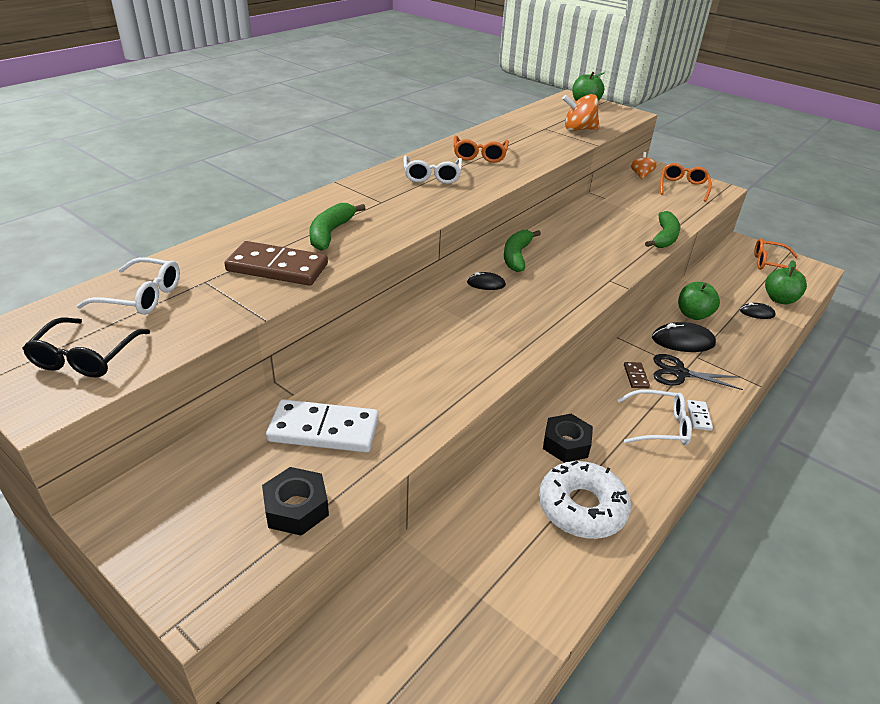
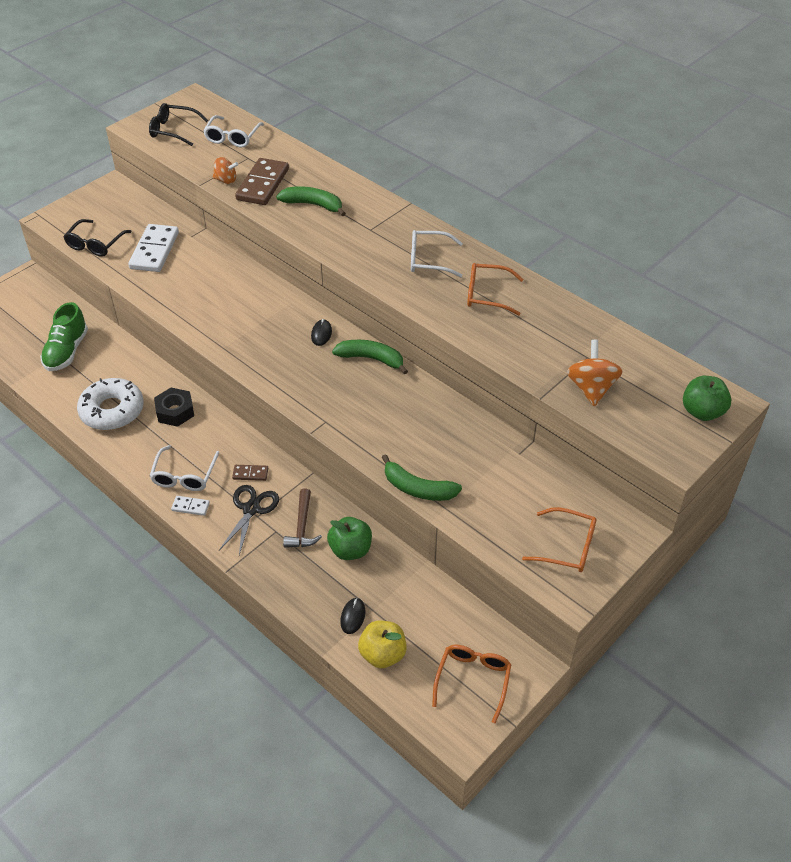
camera: 95 degrees right, 10 degrees up
black nut [262,467,329,536] -> black glasses [63,219,132,257]
orange spinning top [631,152,657,180] -> orange spinning top moved to [213,157,238,184]
black mouse [652,322,716,352] -> brown hammer [283,488,322,548]
green apple [765,260,807,304] -> yellow apple [358,621,407,668]
none -> green shoe [40,302,88,371]

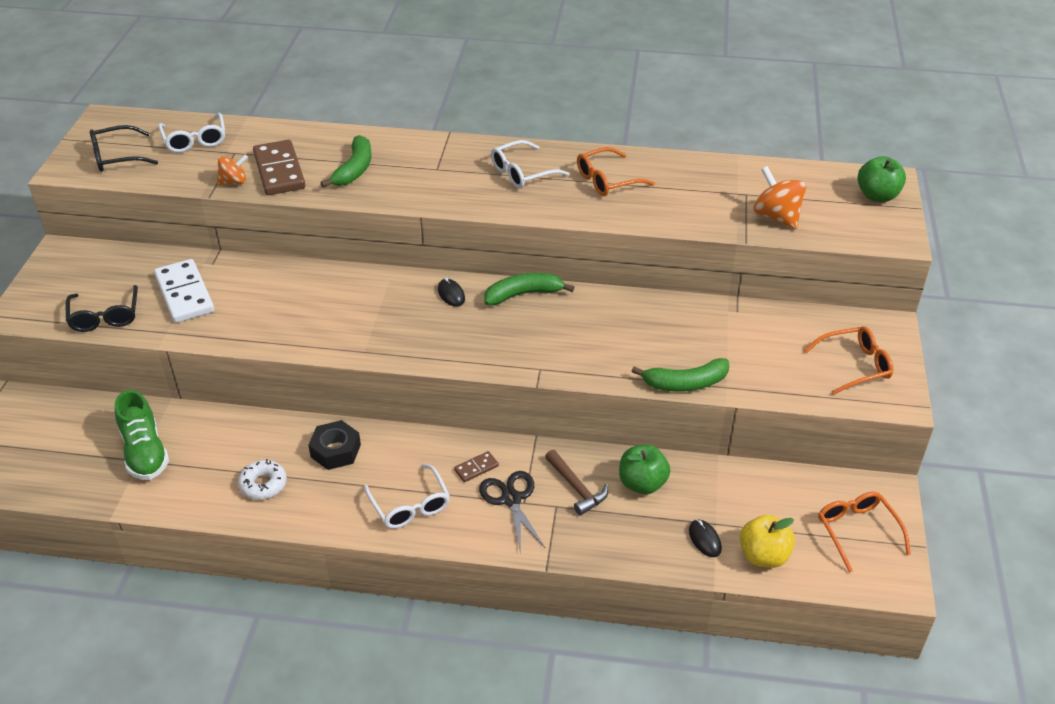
camera: 35 degrees left, 5 degrees down
white donut [77,378,144,430] -> white donut [238,459,287,500], size x0.58
white domino [171,496,210,516] -> none
green banana [276,186,346,216] -> green banana turned 120 degrees clockwise [321,135,372,187]

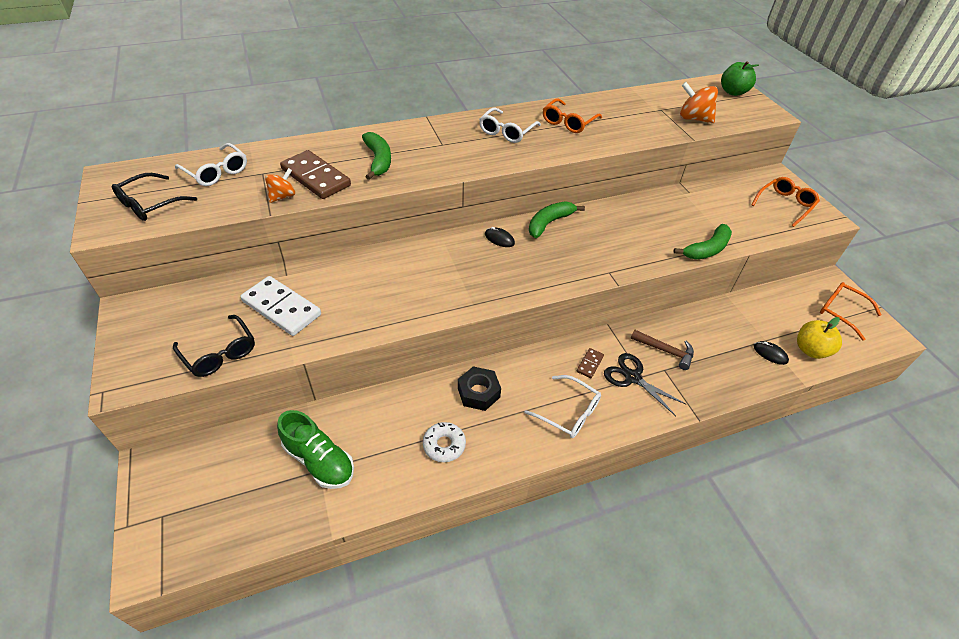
camera: 30 degrees left, 5 degrees up
green apple [619,445,670,494] -> none

